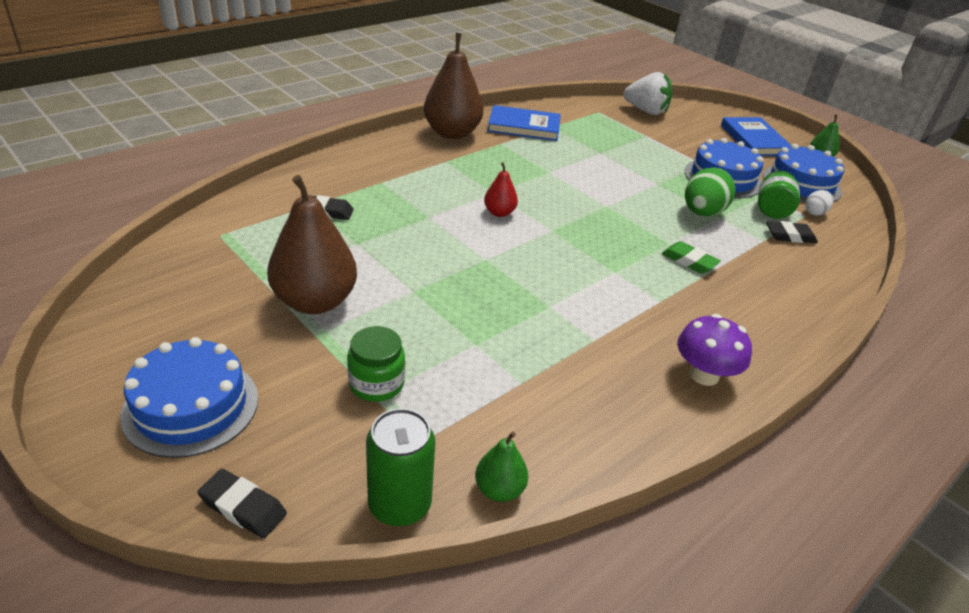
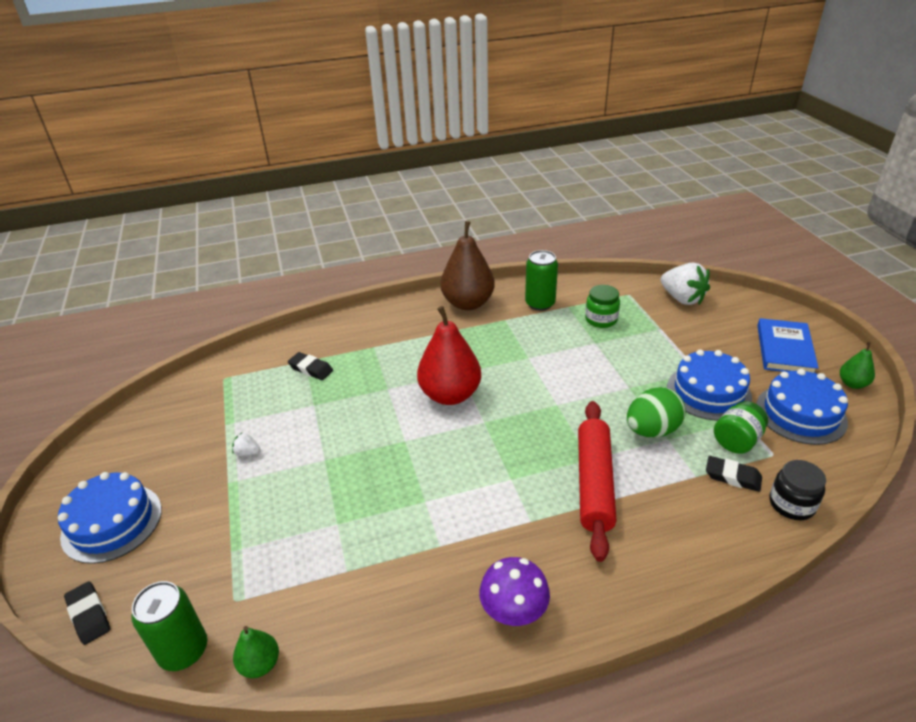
camera: 30 degrees right, 0 degrees up
brown pear [267,175,357,314] -> white strawberry [232,432,260,456]
green jar [347,326,405,402] -> green jar moved to [585,285,620,328]
red pear [484,162,518,217] -> red pear [417,306,481,405], size x2.08
blue book [487,105,561,141] -> green can [525,250,558,311]
green eraser [662,241,721,273] -> red rolling pin [578,401,616,562]
white egg [805,190,833,216] -> none
none -> black jar [769,460,826,520]

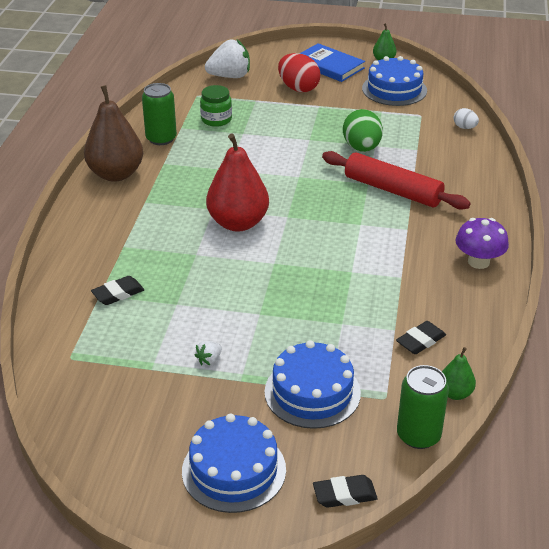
camera: 65 degrees left, 0 degrees up
blue cake [667,349,752,420] -> blue cake moved to [264,340,361,429]
black eraser [706,456,762,492] -> black eraser moved to [396,321,446,354]
green jar [714,401,768,454] -> none
black jar [769,460,826,520] -> white egg [454,108,479,129]
none -> red egg [278,53,320,92]

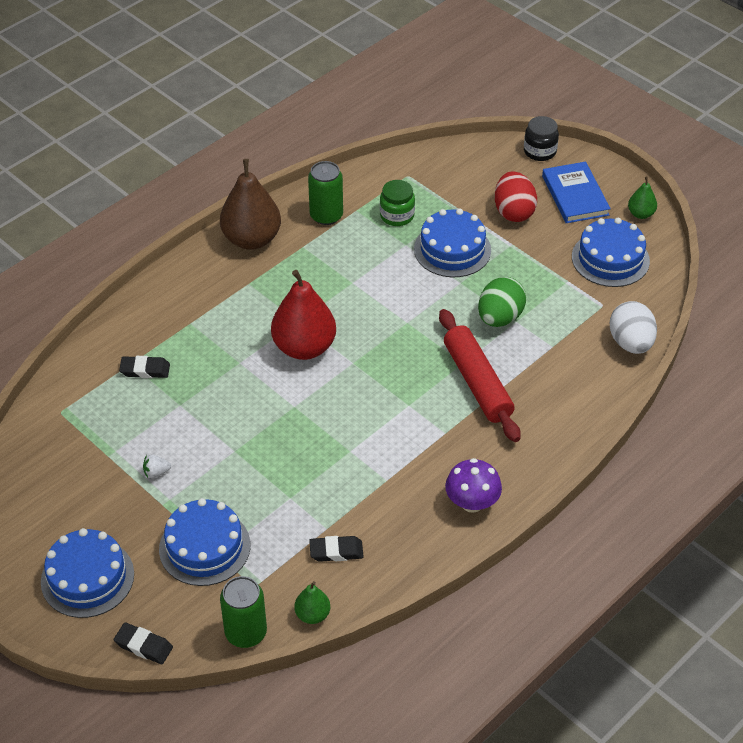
camera: 35 degrees right, 10 degrees up
white strawberry [205,40,250,78] -> none
white egg [454,108,479,129] -> white egg [610,301,657,354], size x1.89
none -> blue cake [414,208,491,277]
none -> black jar [524,116,559,161]

